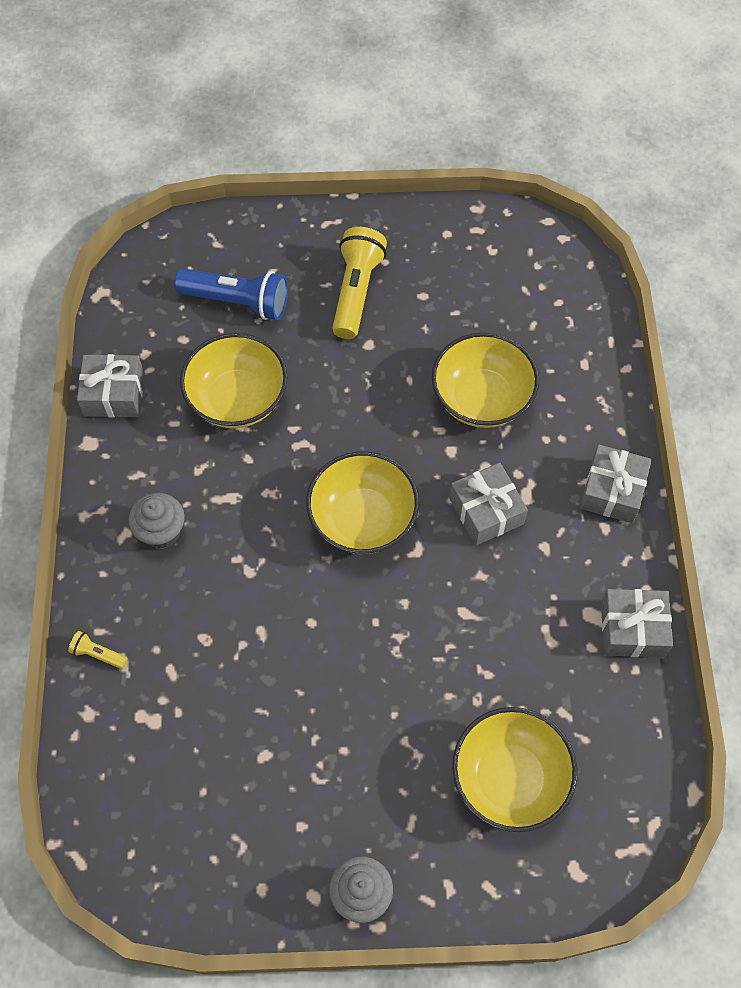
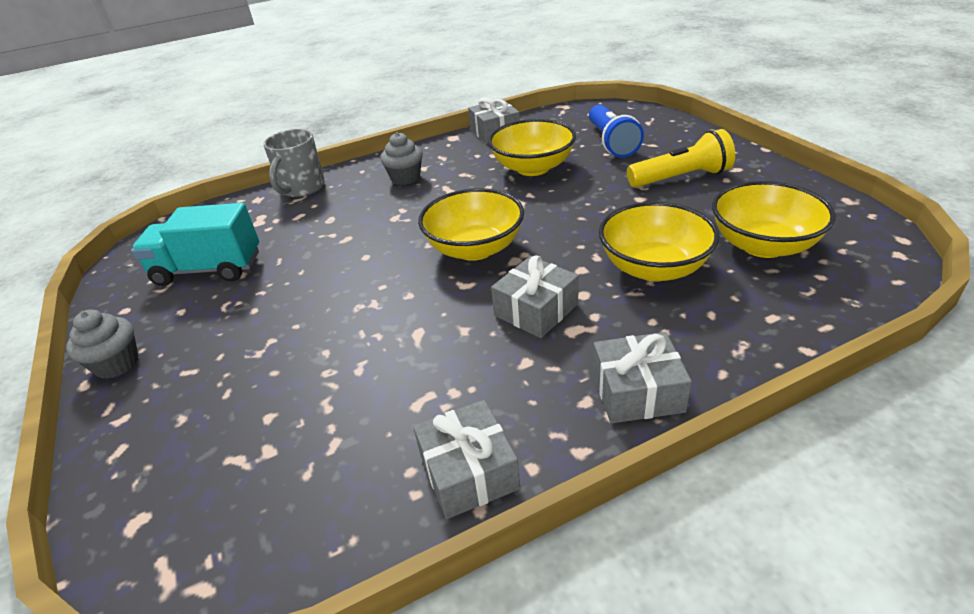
camera: 70 degrees right, 25 degrees down
yellow flashlight [68,631,128,669] -> grey mug [263,129,325,197]
yellow bowl [452,707,577,832] -> yellow bowl moved to [712,181,836,258]
none -> turquoise truck [131,203,259,286]

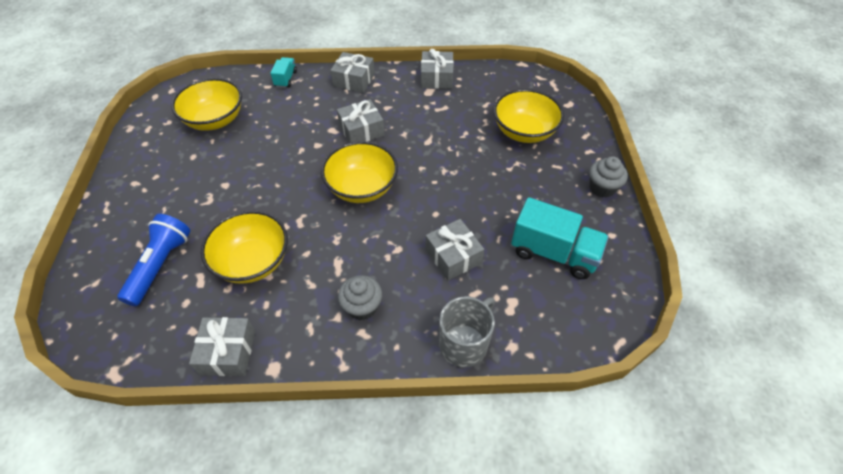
camera: 160 degrees left, 15 degrees up
yellow bowl [599,202,719,282] -> yellow bowl moved to [494,89,564,143]
yellow flashlight [627,129,735,187] -> none
none -> turquoise truck [270,57,297,88]
none -> grey gift [426,219,484,280]

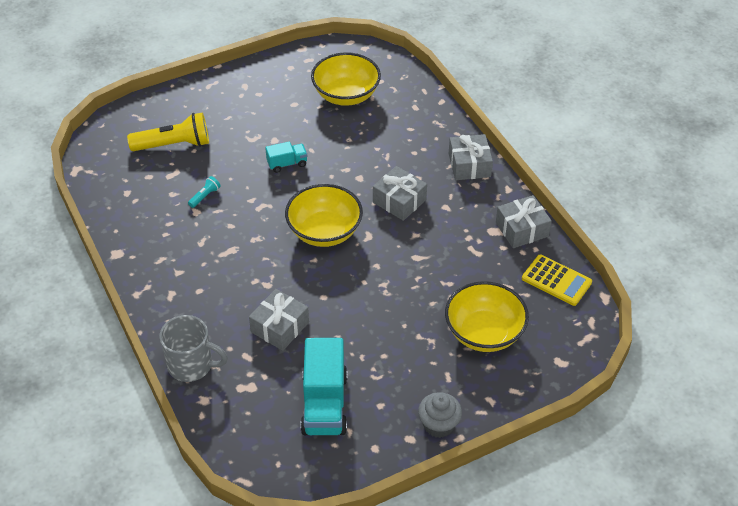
camera: 65 degrees right, 5 degrees down
blue flashlight [117,214,191,306] -> yellow flashlight [127,112,209,151]
grey gift [189,317,255,376] -> none
yellow bowl [201,211,288,284] -> turquoise flashlight [188,176,221,208]
turquoise truck [270,57,297,88] -> turquoise truck moved to [265,141,307,173]
grey cupcake [338,275,382,320] -> none
none -> yellow calculator [522,255,592,306]

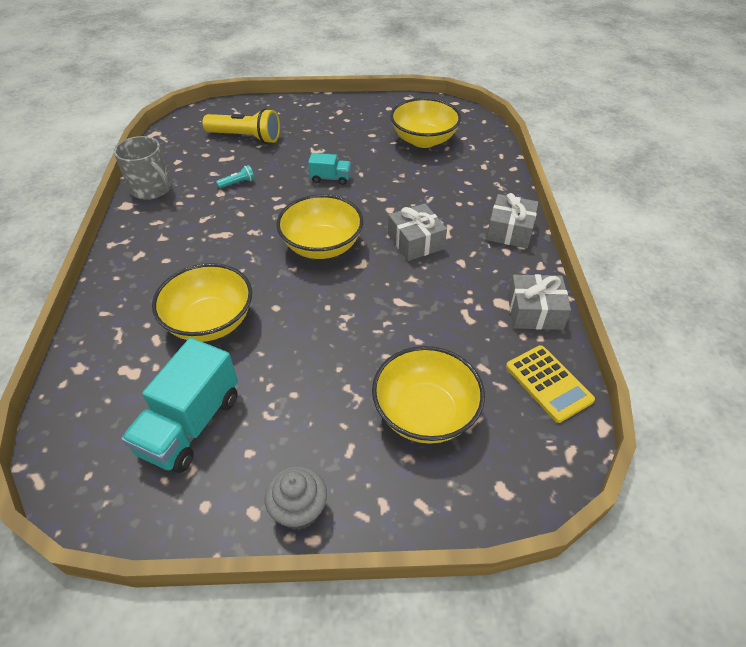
camera: 25 degrees right, 0 degrees up
grey mug [159,315,228,382] -> grey mug moved to [114,136,171,200]
grey gift [249,289,309,351] -> yellow bowl [152,263,252,342]

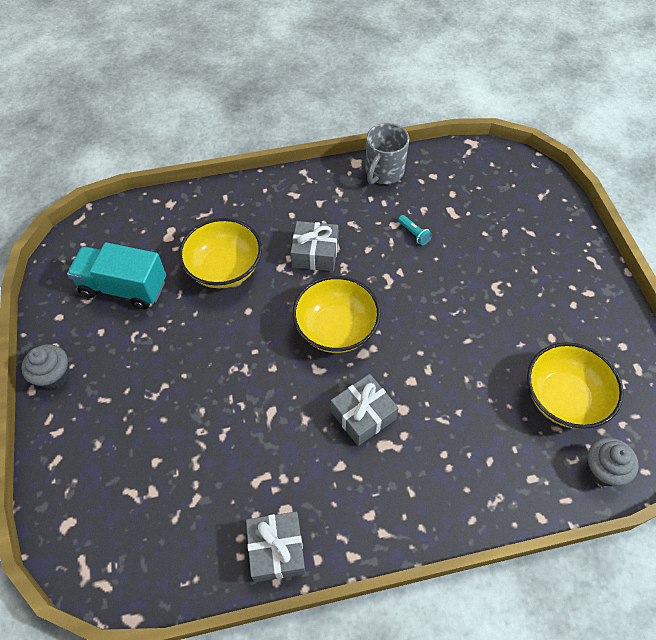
camera: 80 degrees right, 10 degrees up
yellow flashlight [202,108,280,144] -> none
turquoise truck [308,153,351,185] -> none
yellow bowl [372,346,485,444] -> none
grey gift [486,193,539,248] -> grey gift moved to [291,221,339,271]
yellow calculator [506,345,595,423] -> none
none -> grey cupcake [586,438,639,486]

